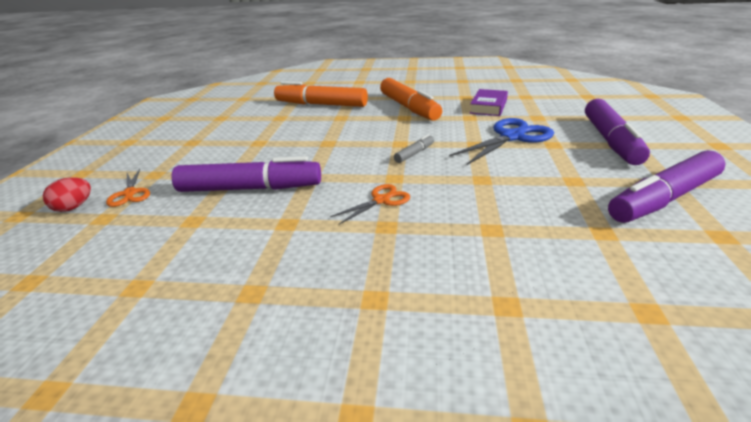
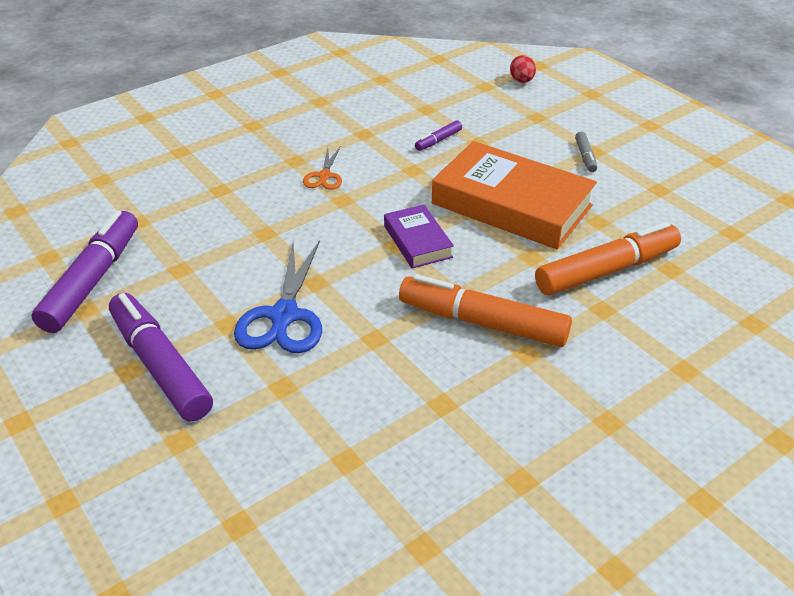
camera: 135 degrees right, 10 degrees up
orange scissors [106,169,150,207] -> none
purple marker [172,156,321,192] -> purple marker [415,120,462,151], size x0.44
grey marker [394,134,434,163] -> grey marker moved to [575,132,597,172]
purple book [470,89,508,116] -> purple book moved to [384,205,454,268]
none -> orange book [432,141,597,250]

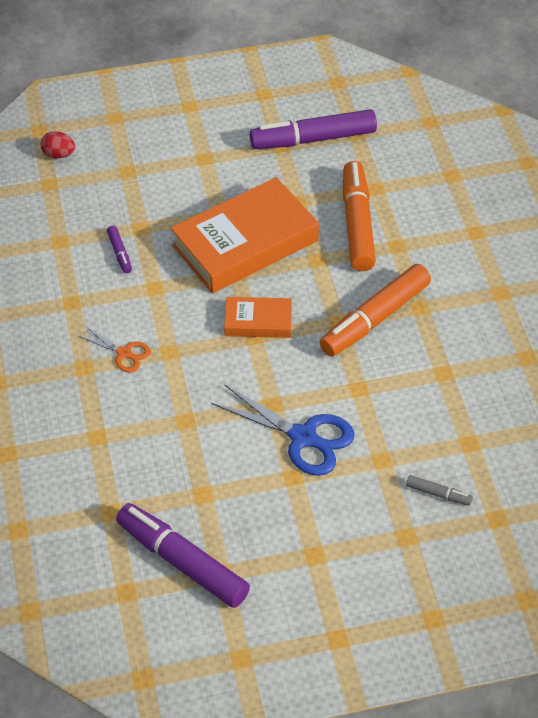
camera: 65 degrees left, 10 degrees up
purple marker [109,293,213,421] -> purple marker moved to [250,109,377,149]
purple book [384,205,454,268] -> orange book [224,297,292,338]
grey marker [575,132,597,172] -> grey marker moved to [406,475,473,506]

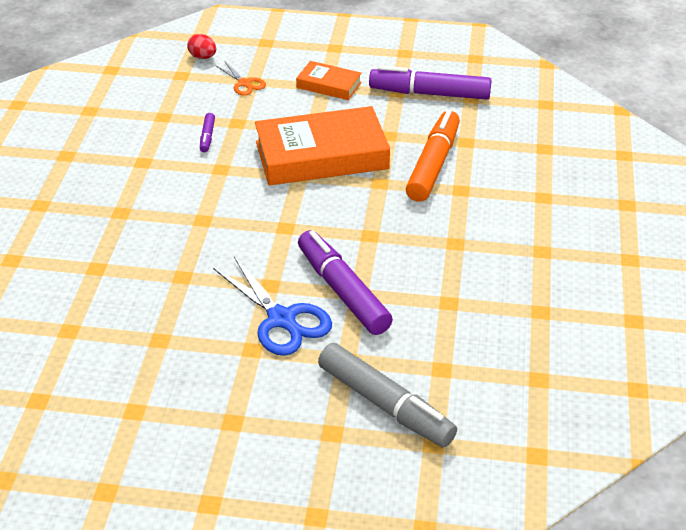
camera: 20 degrees right, 10 degrees down
orange scissors [77,326,151,373] -> orange scissors moved to [215,62,266,96]
purple marker [116,503,250,608] -> purple marker moved to [298,230,393,335]
orange book [224,297,292,338] -> orange book moved to [296,61,362,100]
orange marker [319,264,431,357] -> none
grey marker [406,475,473,506] -> grey marker [318,343,457,448], size x2.26

